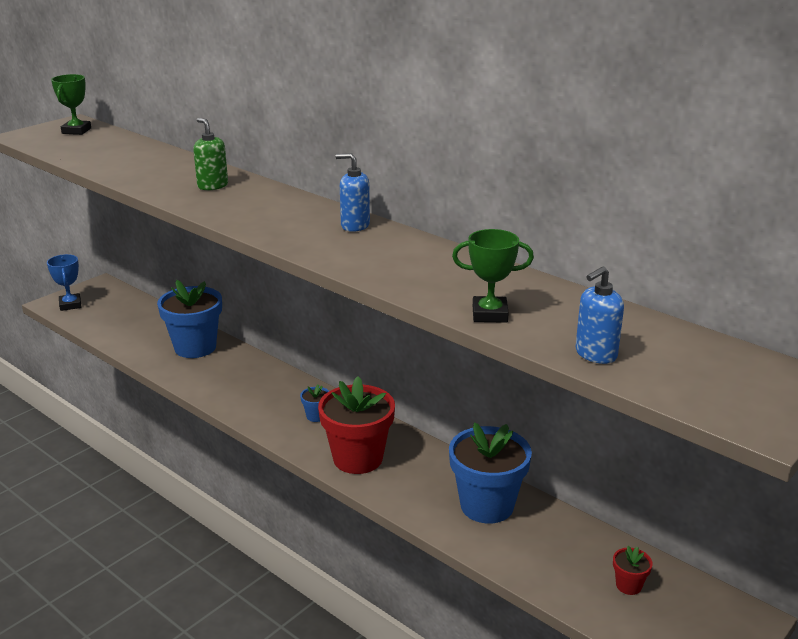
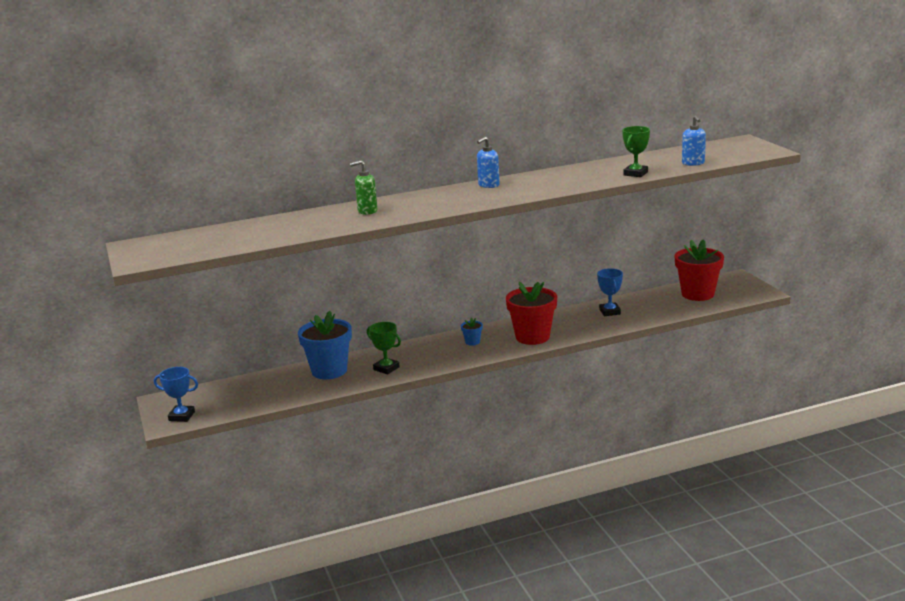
camera: 60 degrees left, 5 degrees down
green trophy [51,74,91,135] -> green trophy moved to [367,322,401,374]
blue flower pot [449,422,532,524] -> blue trophy [597,268,623,316]
red flower pot [613,546,653,595] -> red flower pot [675,239,724,301], size x2.33

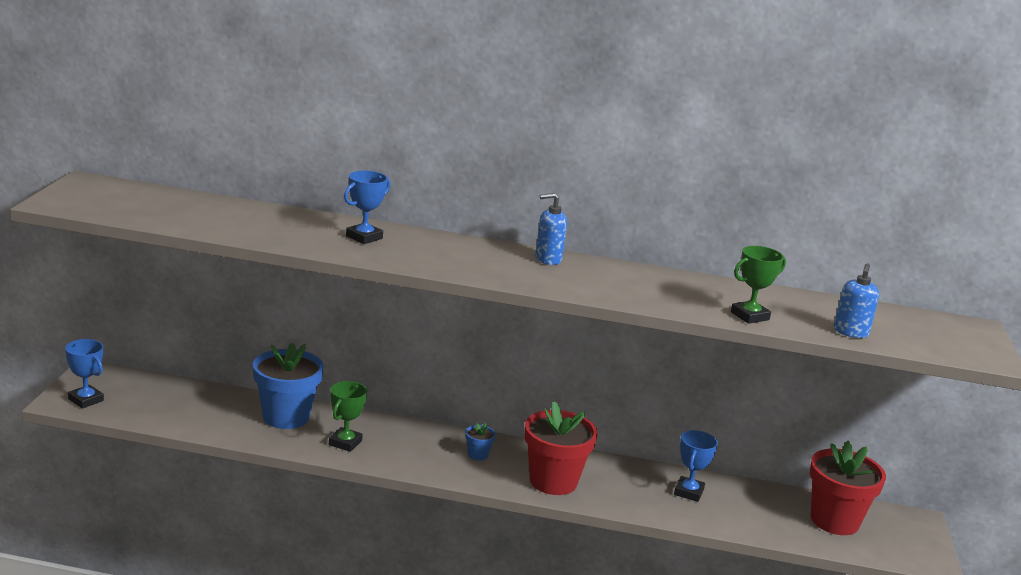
camera: 25 degrees right, 0 degrees up
green soap dispenser [350,161,377,215] -> blue trophy [344,171,390,244]
green trophy [367,322,401,374] -> green trophy turned 45 degrees clockwise [329,381,367,452]

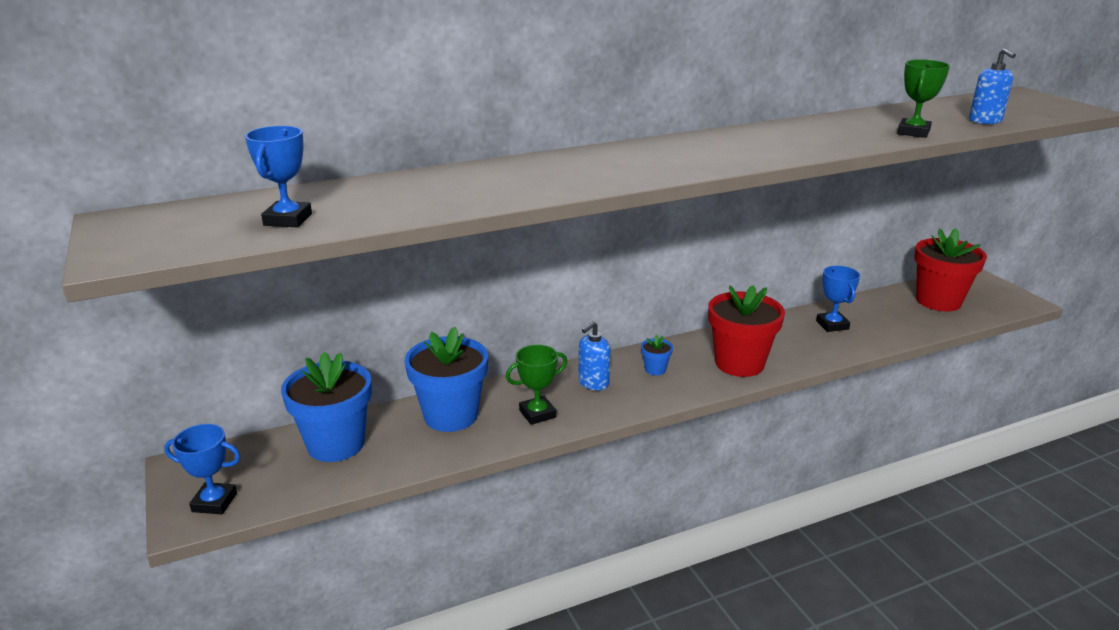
camera: 30 degrees left, 5 degrees up
green trophy [329,381,367,452] -> green trophy turned 75 degrees clockwise [506,345,568,425]
blue trophy [344,171,390,244] -> blue trophy moved to [245,126,312,227]
blue soap dispenser [535,193,567,265] -> blue soap dispenser moved to [578,321,610,390]
none -> blue flower pot [281,352,372,462]

